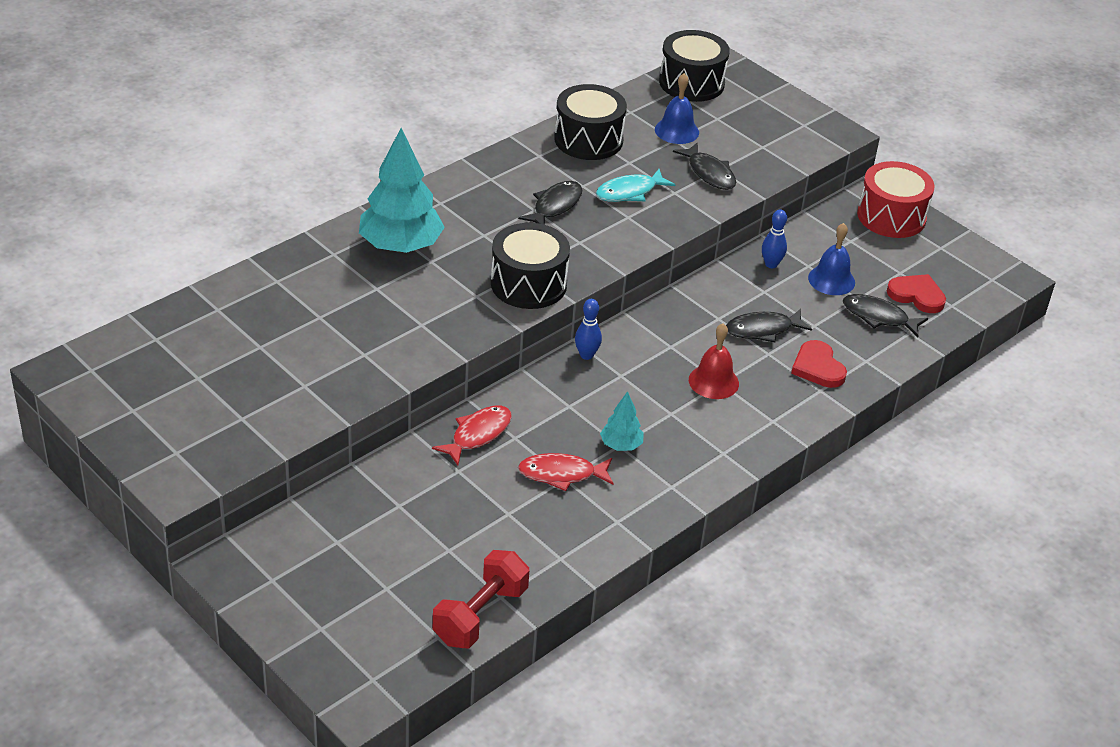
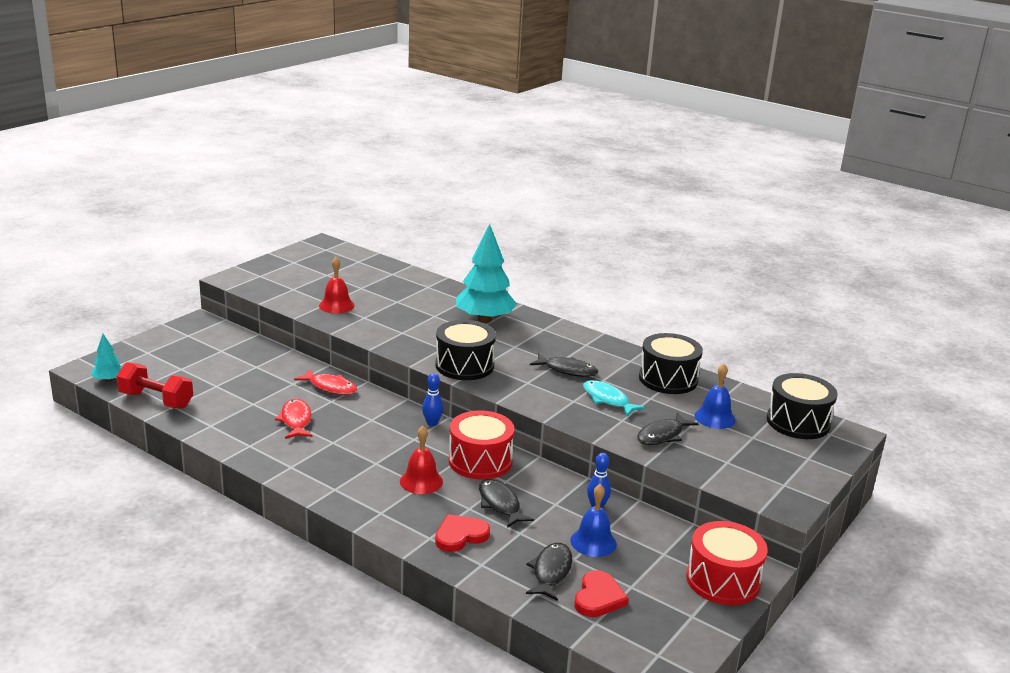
camera: 80 degrees right, 15 degrees down
turquoise tree [600,391,644,451] -> turquoise tree moved to [92,334,122,382]
none -> red bell [319,257,354,314]
none -> red drum [449,410,515,479]

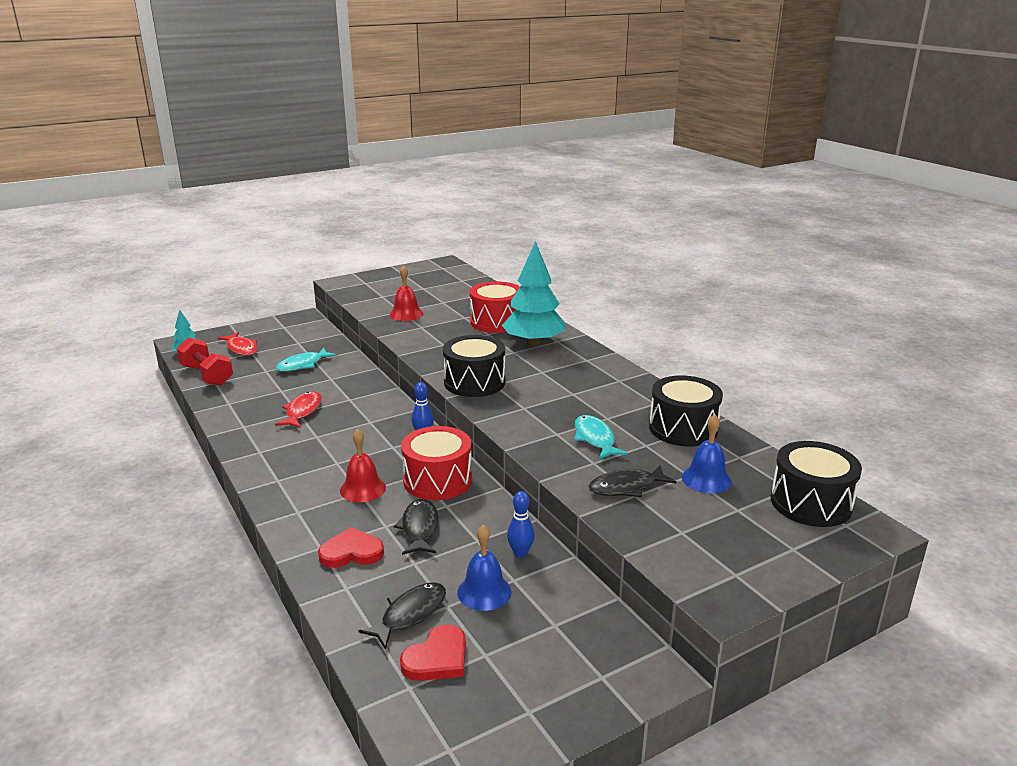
camera: 25 degrees right, 0 degrees up
red fish [294,369,357,395] -> red fish moved to [218,332,258,356]
black fish [530,353,598,377] -> none
red drum [686,521,768,605] -> red drum moved to [469,282,520,333]
none -> turquoise fish [276,348,337,372]

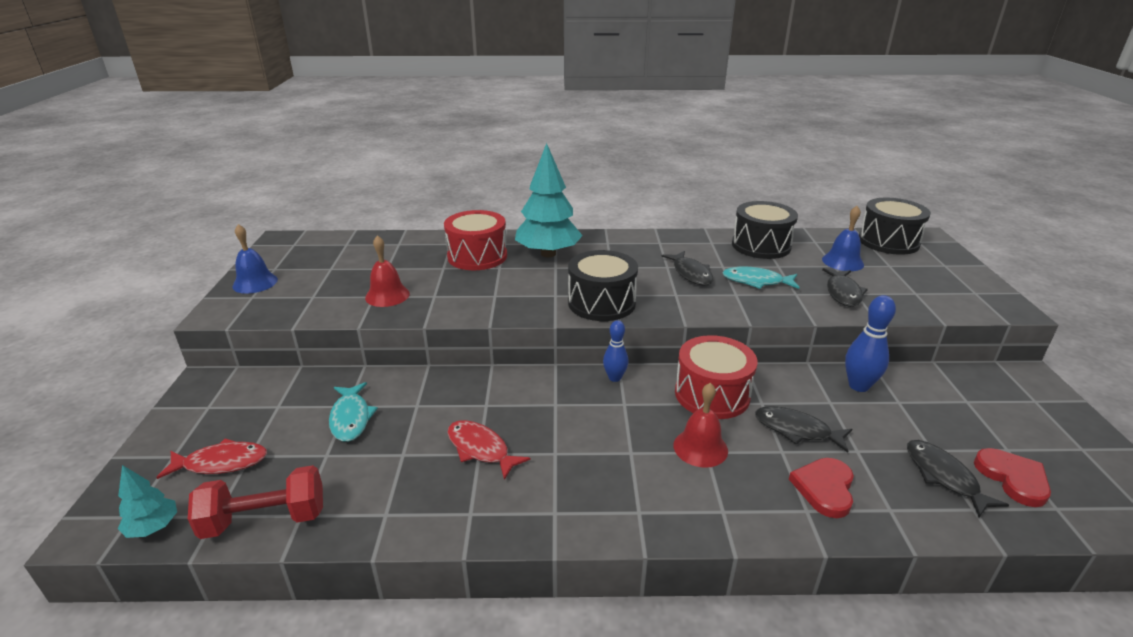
camera: 60 degrees left, 5 degrees up
blue bell [457,525,512,611] -> blue bell moved to [232,224,278,294]
blue bowling pin [507,491,535,558] -> blue bowling pin [845,295,896,392], size x1.52
none -> black fish [662,251,713,285]

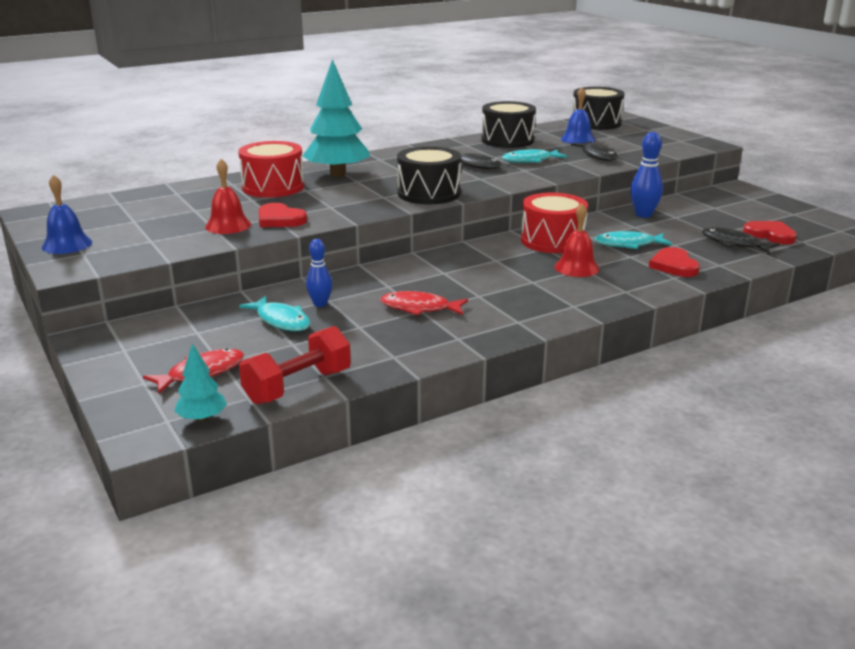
camera: 30 degrees left, 5 degrees down
blue bowling pin [603,320,629,382] -> blue bowling pin moved to [306,239,332,307]
black fish [755,406,852,453] -> turquoise fish [595,231,672,249]
none -> red heart [259,203,307,227]

